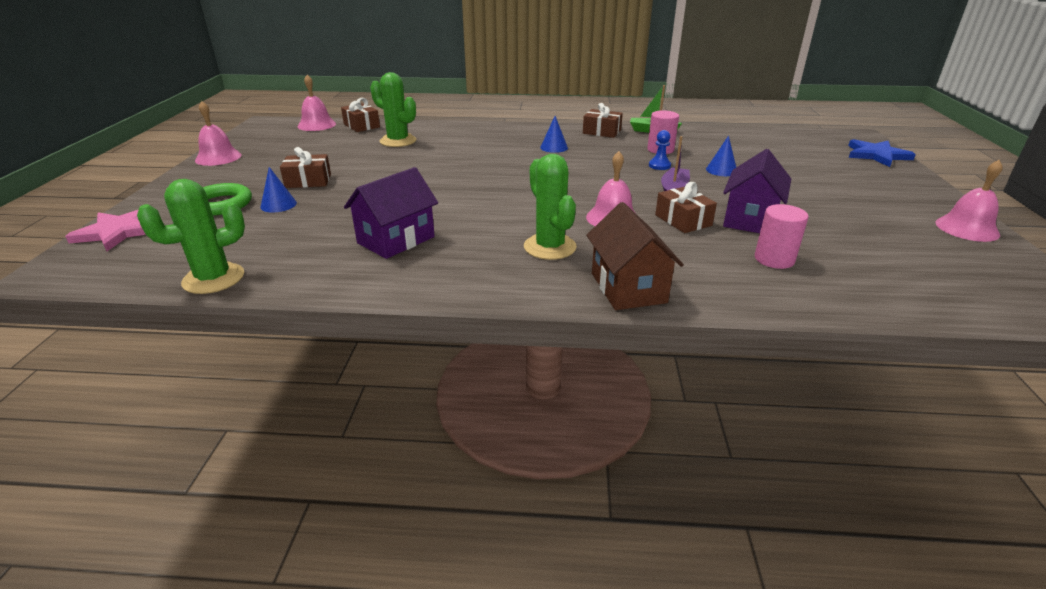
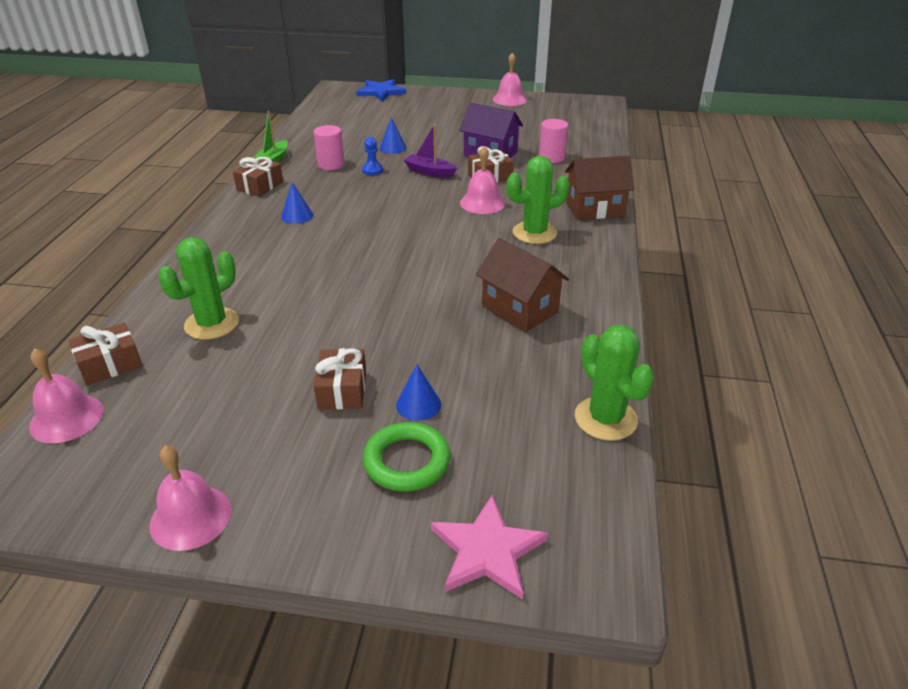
camera: 85 degrees left, 5 degrees up
purple house [344,167,438,259] -> brown house [476,238,569,332]

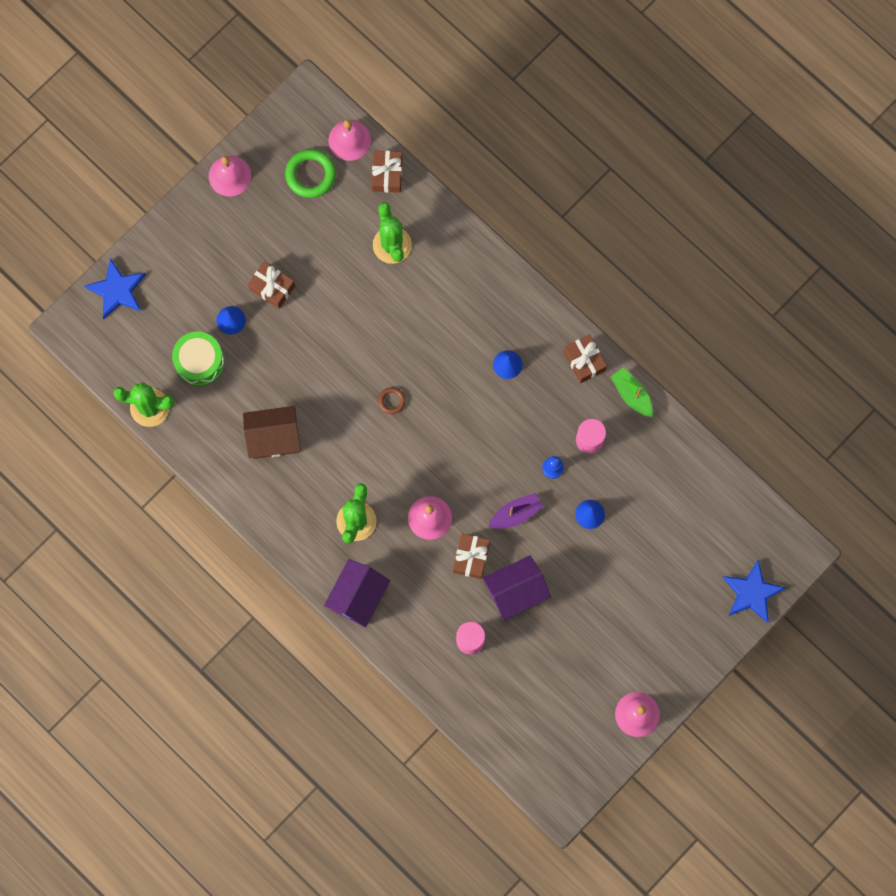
camera: 125 degrees right, 40 degrees up
green ring [363,422,450,492] -> green ring moved to [285,149,336,198]
pink star [431,495,548,599] -> blue star [84,258,146,319]
brown house [565,156,634,220] -> purple house [324,559,390,627]
none -> green drum [172,332,224,386]
none -> brown ring [378,387,406,414]

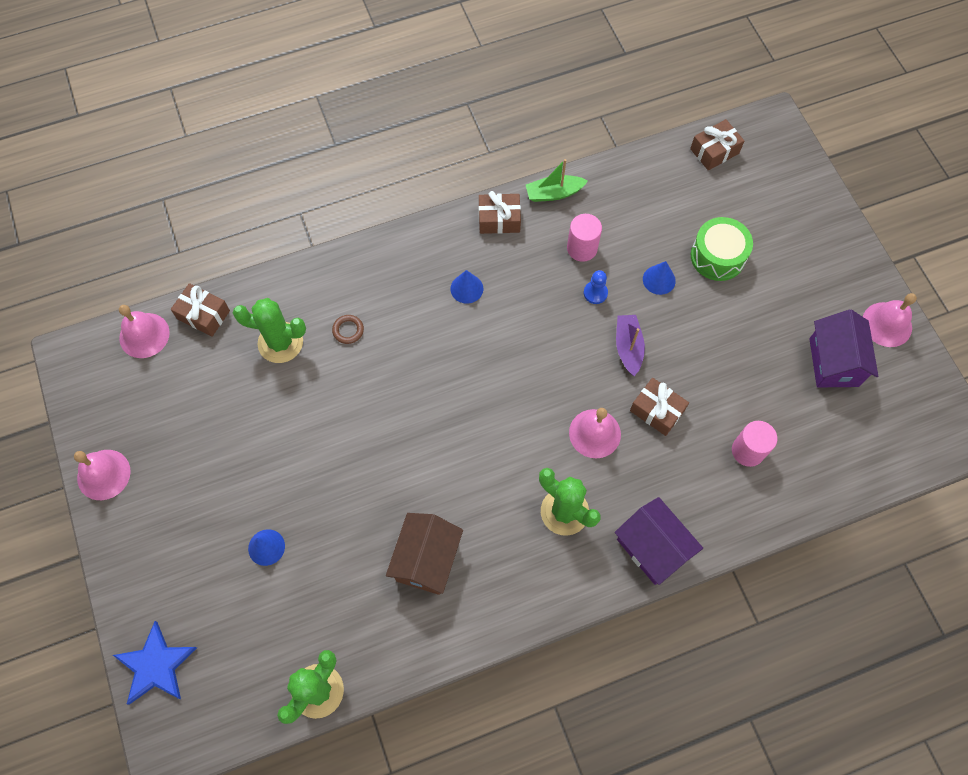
camera: 65 degrees left, 10 degrees down
green drum [172,332,224,386] -> green drum moved to [691,217,753,281]
brown gift [248,262,295,309] -> brown gift moved to [690,119,744,170]
green ring [285,149,336,198] -> none
brown ring [378,387,406,414] -> brown ring moved to [332,315,364,344]
purple house [483,555,551,620] -> purple house moved to [809,310,878,387]
blue star [723,560,786,623] -> none

